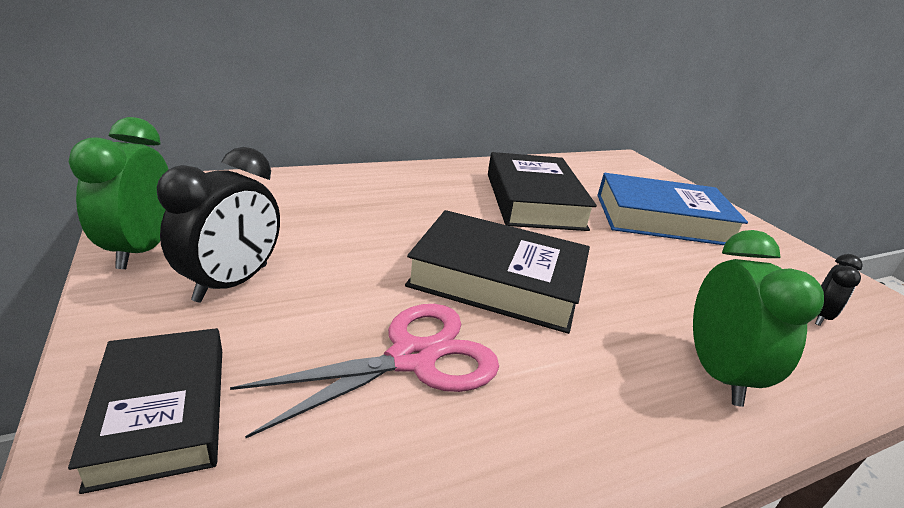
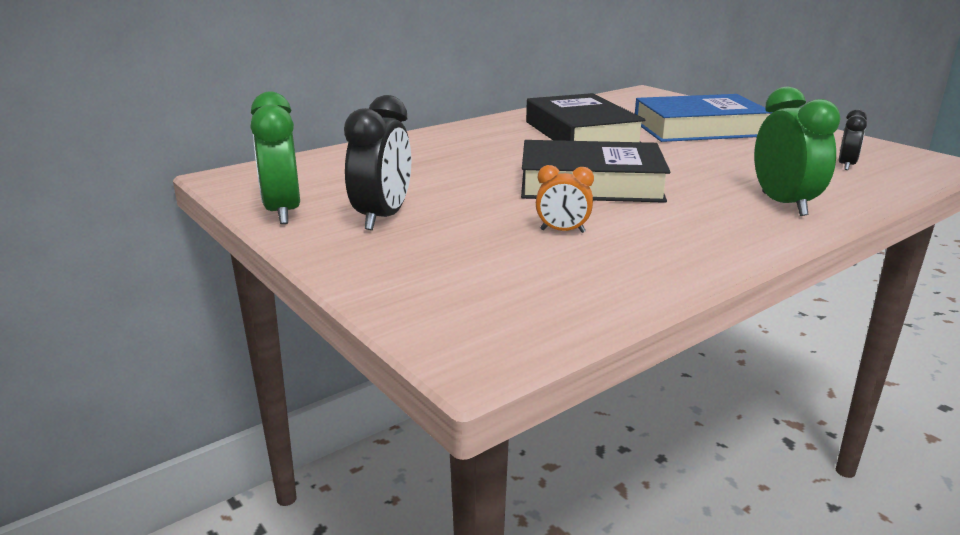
camera: 10 degrees left, 5 degrees down
black book [68,328,222,494] -> none
pink scissors [230,304,499,438] -> orange clock [536,165,594,233]

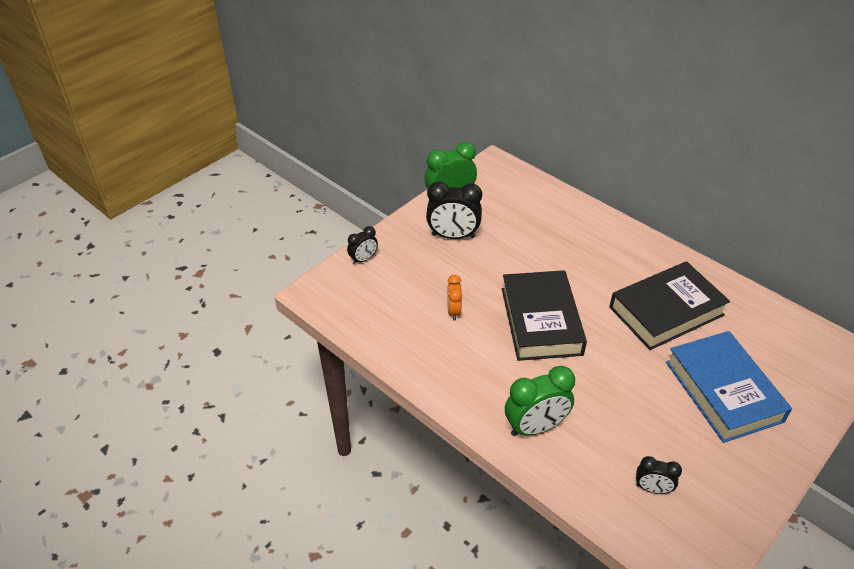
camera: 80 degrees right, 20 degrees up
none -> black clock [347,226,378,265]

